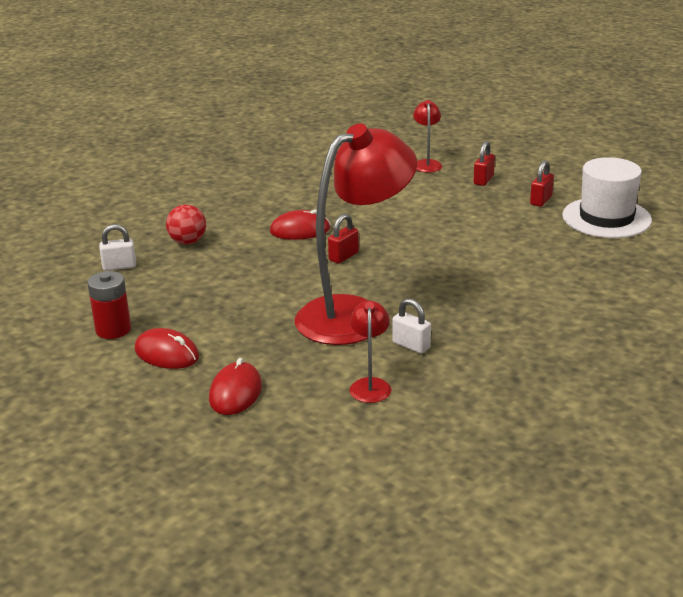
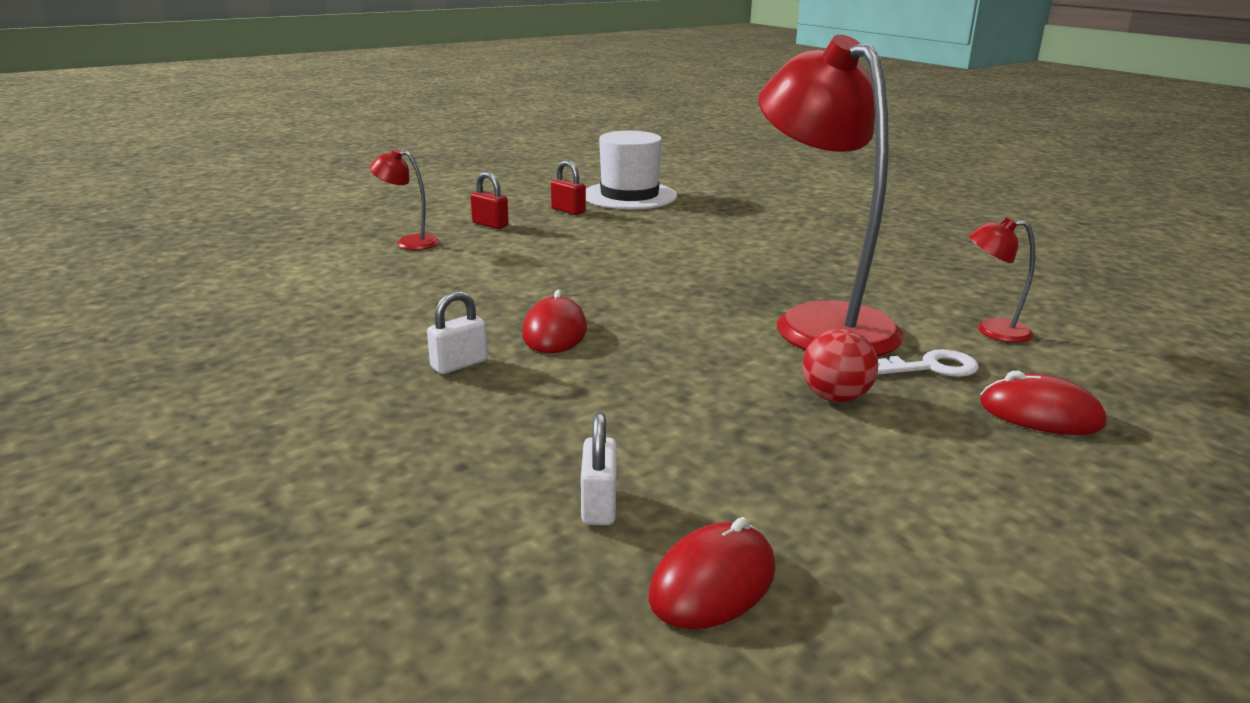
camera: 80 degrees left, 5 degrees down
red battery [87,271,131,339] -> none
red mouse [135,328,199,369] -> red mouse moved to [649,517,775,629]
red ball [166,204,206,244] -> red ball moved to [802,329,879,403]
red padlock [328,214,359,264] -> none
white padlock [392,298,431,354] -> white padlock moved to [427,291,488,374]
none -> white key [877,349,979,377]

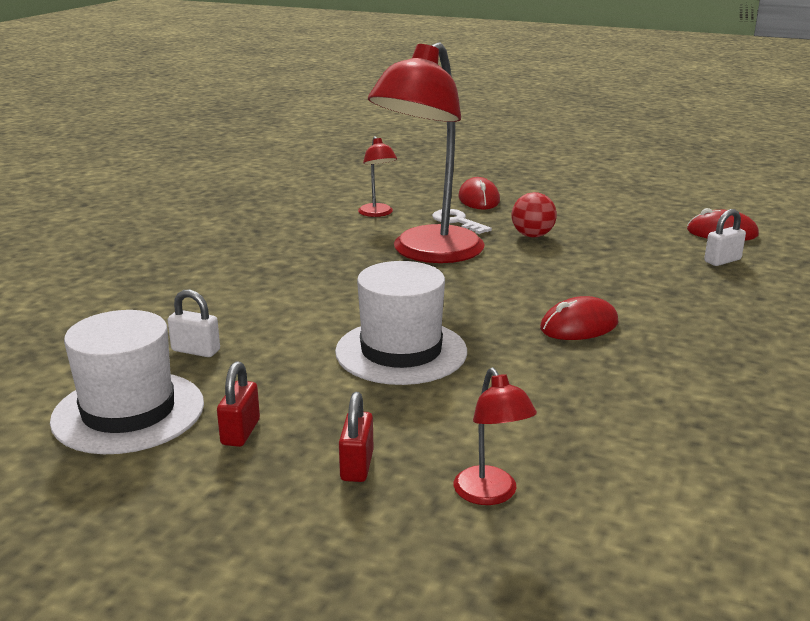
camera: 120 degrees left, 0 degrees up
white padlock [427,291,488,374] -> white padlock moved to [168,290,220,357]
none -> white hat [335,261,467,385]

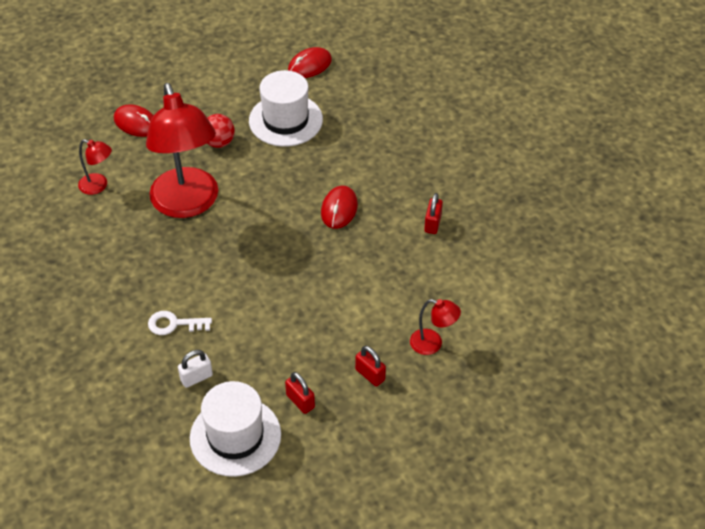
camera: 50 degrees left, 25 degrees up
white hat [335,261,467,385] -> white hat moved to [249,70,323,147]
white key [432,209,492,234] -> white key moved to [148,311,212,335]
white padlock [704,209,746,266] -> none
none -> red padlock [424,193,443,234]

